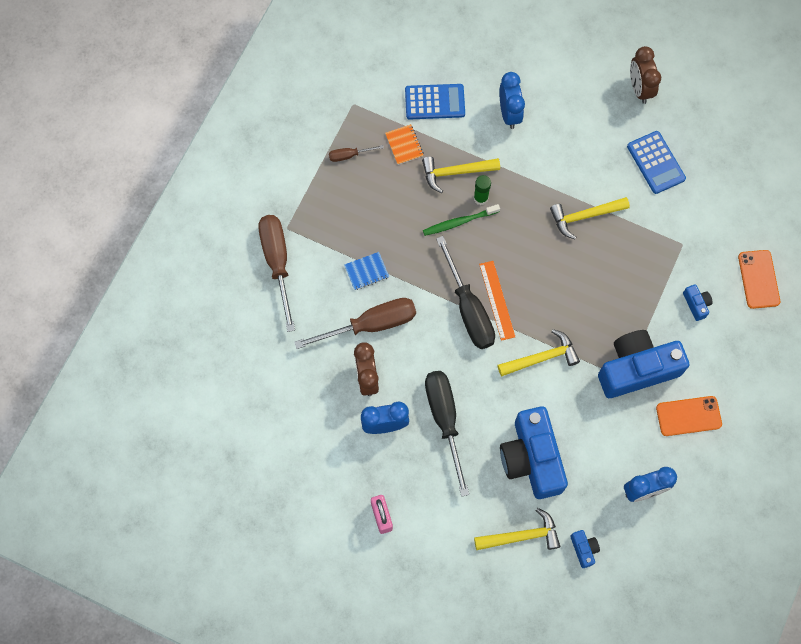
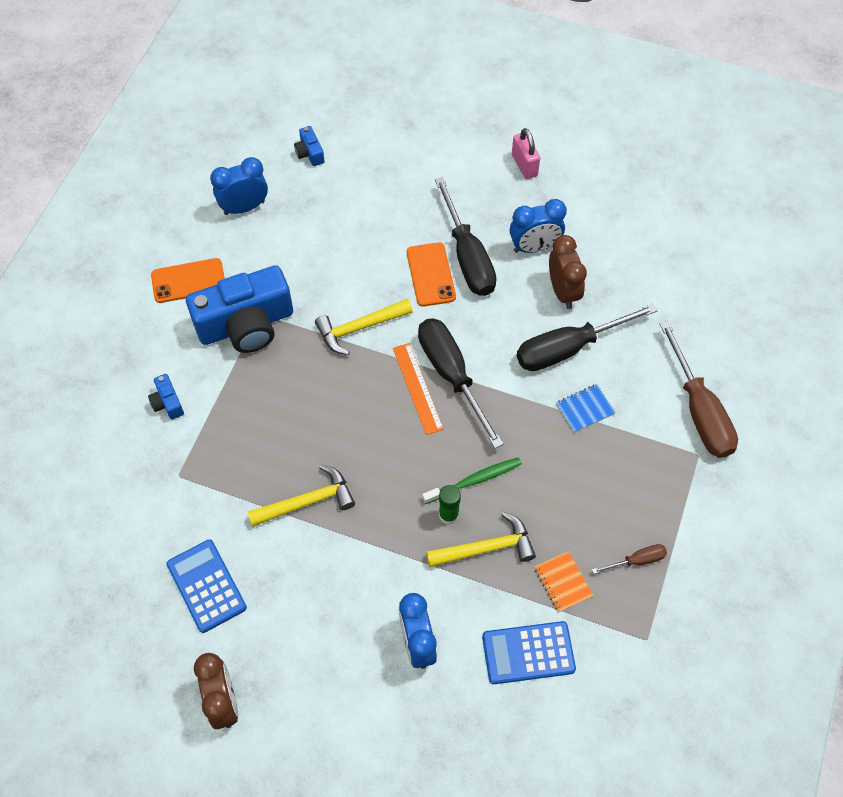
camera: 175 degrees right, 10 degrees down
brown screwdriver [294,298,416,349] -> black screwdriver [517,304,658,371]
yellow hammer [474,508,560,550] -> none
blue camera [500,406,568,499] -> none
orange phone [738,250,780,309] -> orange phone moved to [407,242,456,307]

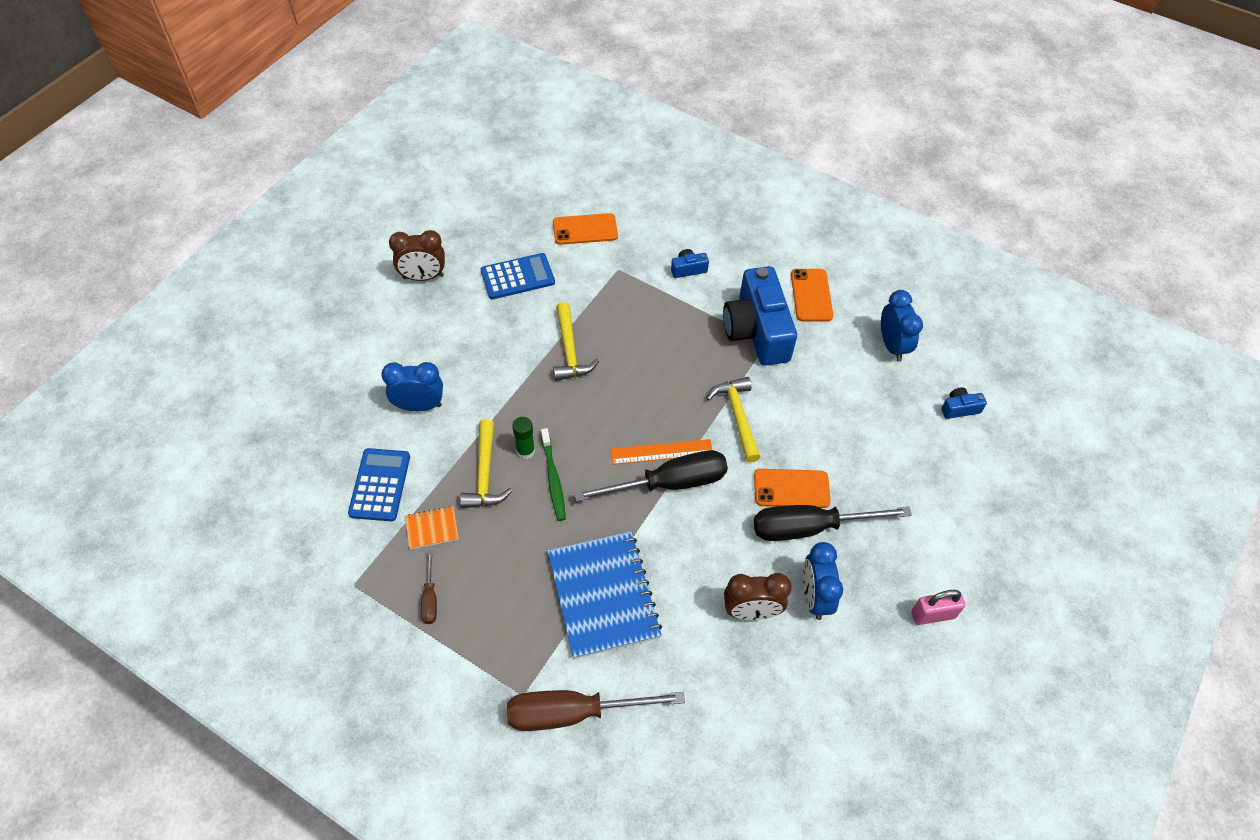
camera: 100 degrees right, 5 degrees down
black screwdriver [517,304,658,371] -> none
blue notebook [556,384,616,433] -> blue notebook [548,531,662,659], size x2.29
none -> orange phone [553,213,618,245]

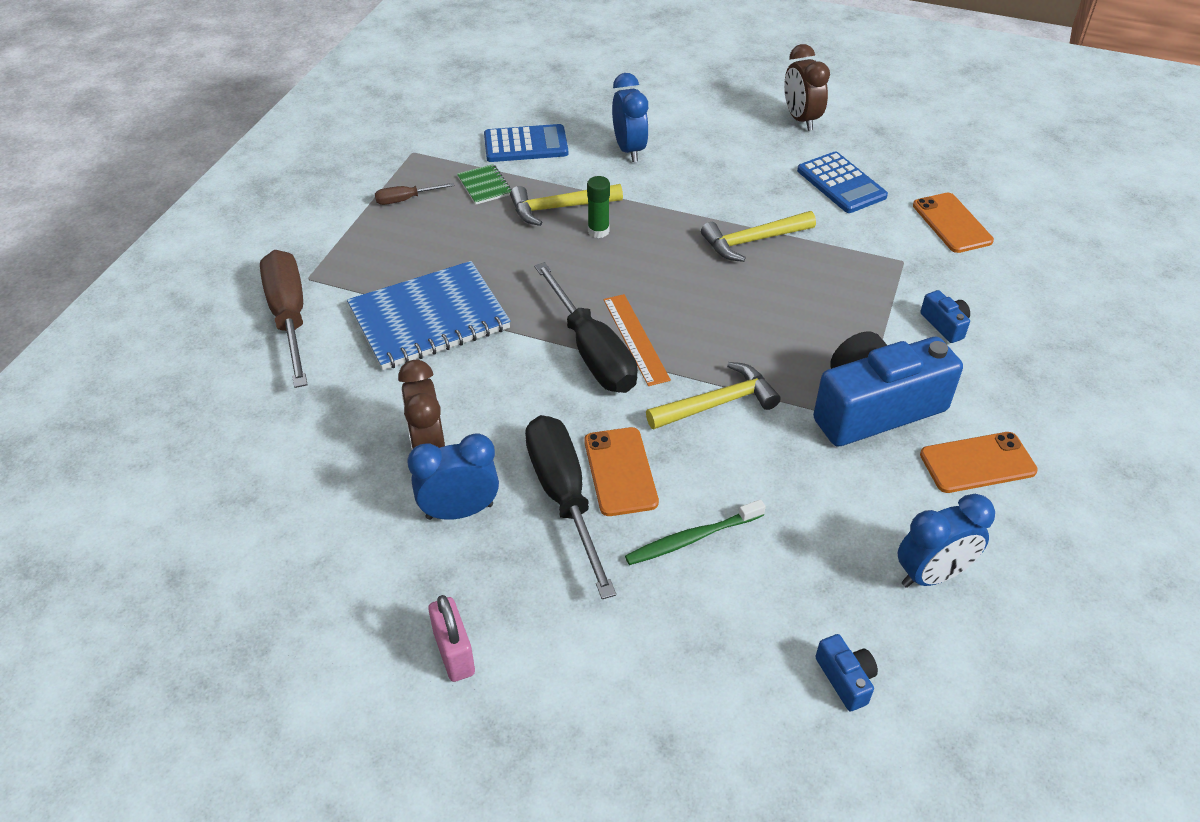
camera: 80 degrees right, 10 degrees down
orange notebook [405,506,459,549] -> green notebook [457,164,512,205]
green toothbrush [541,428,566,521] -> green toothbrush moved to [625,499,766,565]

